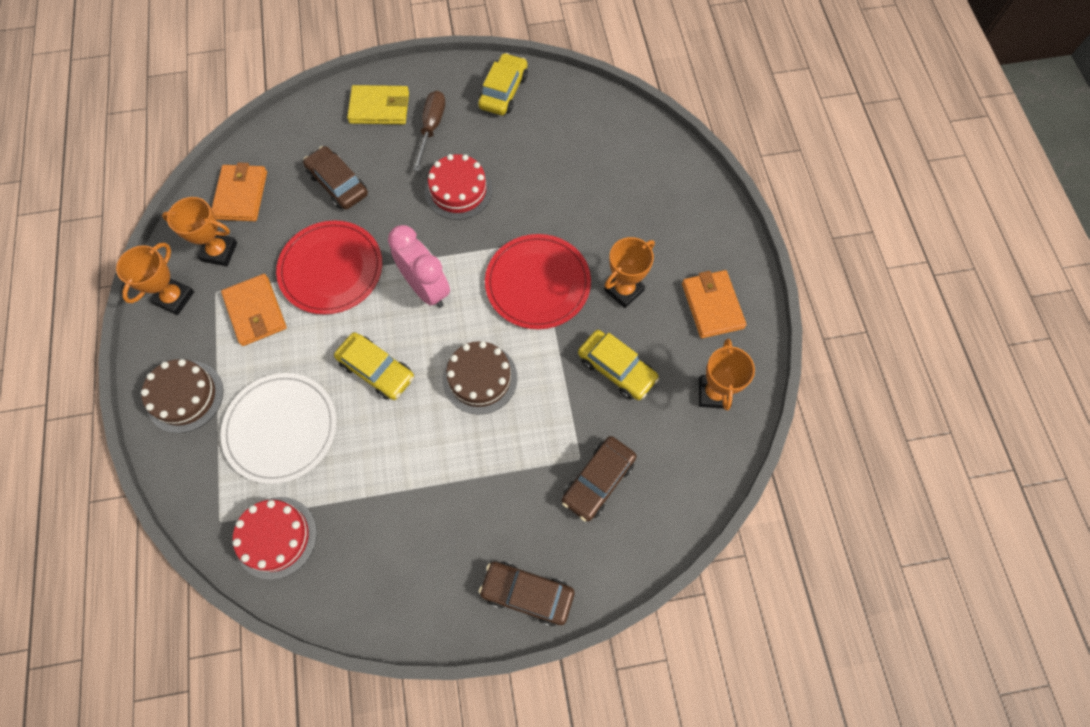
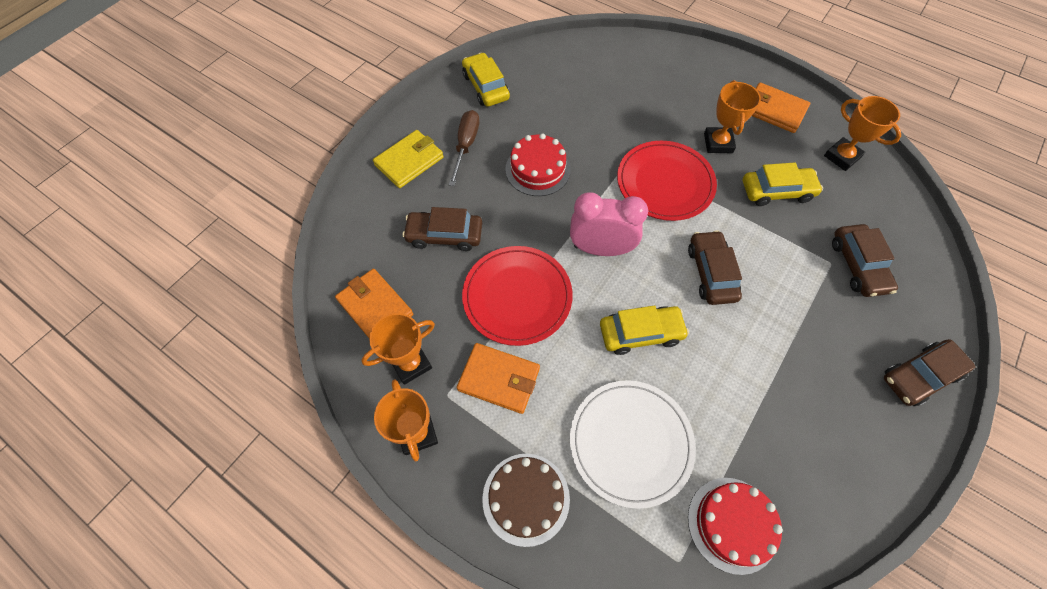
camera: 45 degrees left, 5 degrees down
brown screwdriver [413,90,445,172] -> brown screwdriver turned 45 degrees clockwise [449,110,480,186]
brown cake [443,341,518,415] -> brown car [688,230,742,305]

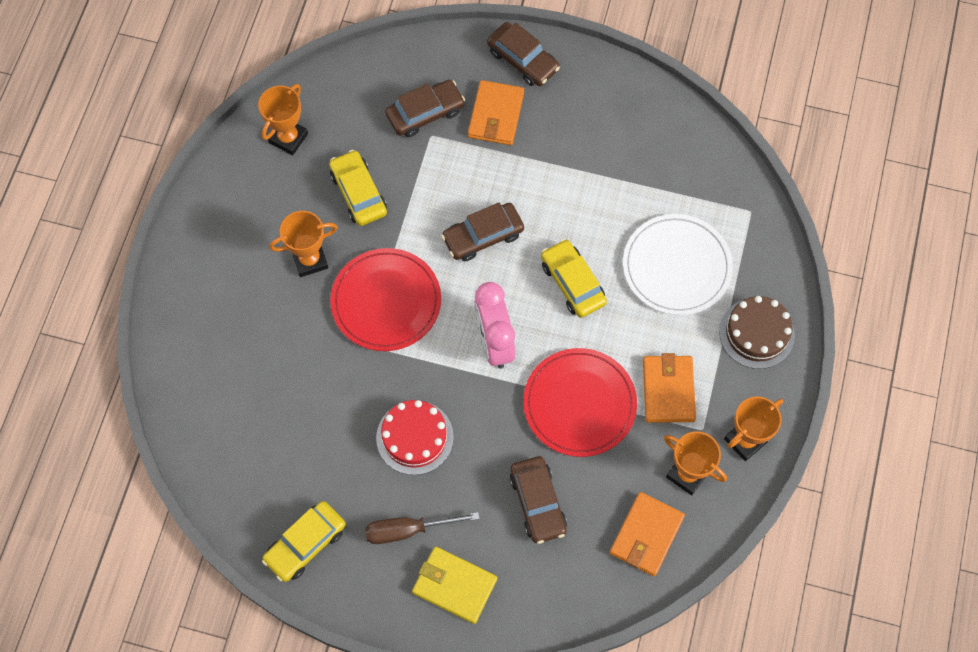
camera: 110 degrees left, 5 degrees up
red cake [688,478,783,575] -> none
orange wallet [752,83,810,133] -> orange wallet moved to [468,80,524,145]

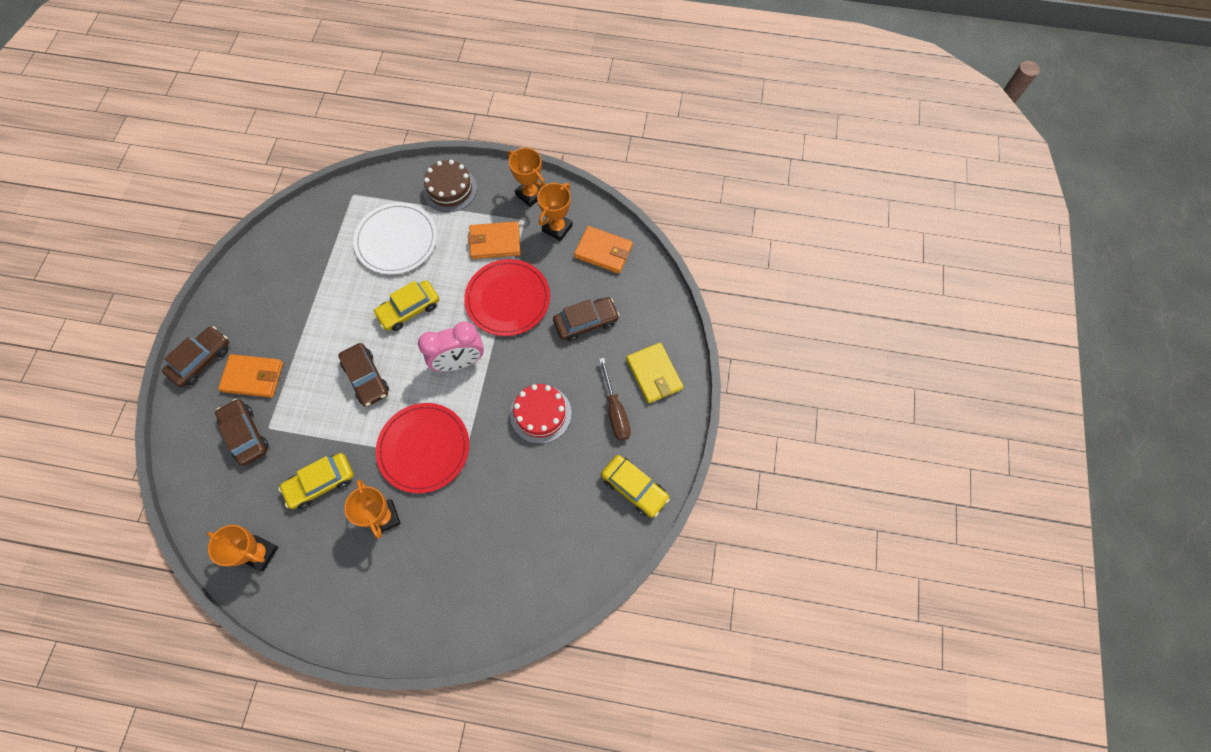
camera: 95 degrees left, 0 degrees up
yellow wallet [412,546,497,624] -> yellow wallet turned 45 degrees counterclockwise [626,343,683,403]

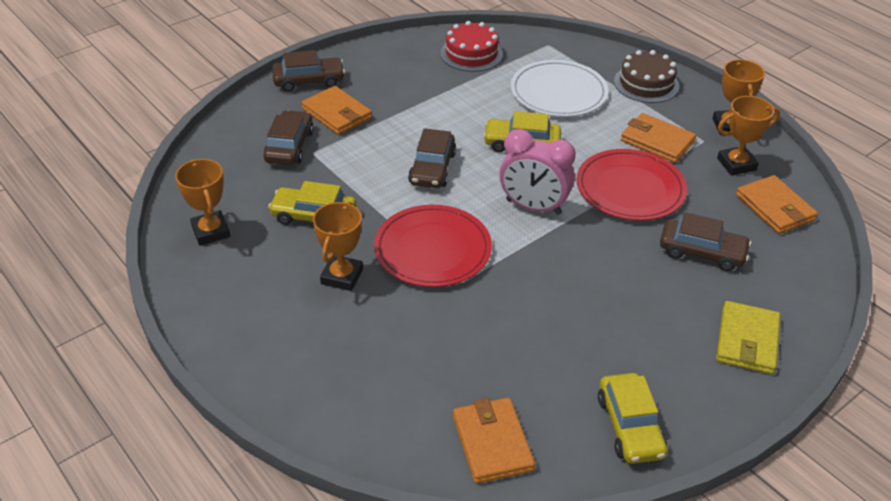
camera: 40 degrees right, 25 degrees down
red cake [510,384,571,444] -> red cake moved to [440,21,503,72]
brown screwdriver [599,358,631,441] -> none
none -> orange wallet [453,398,535,484]

